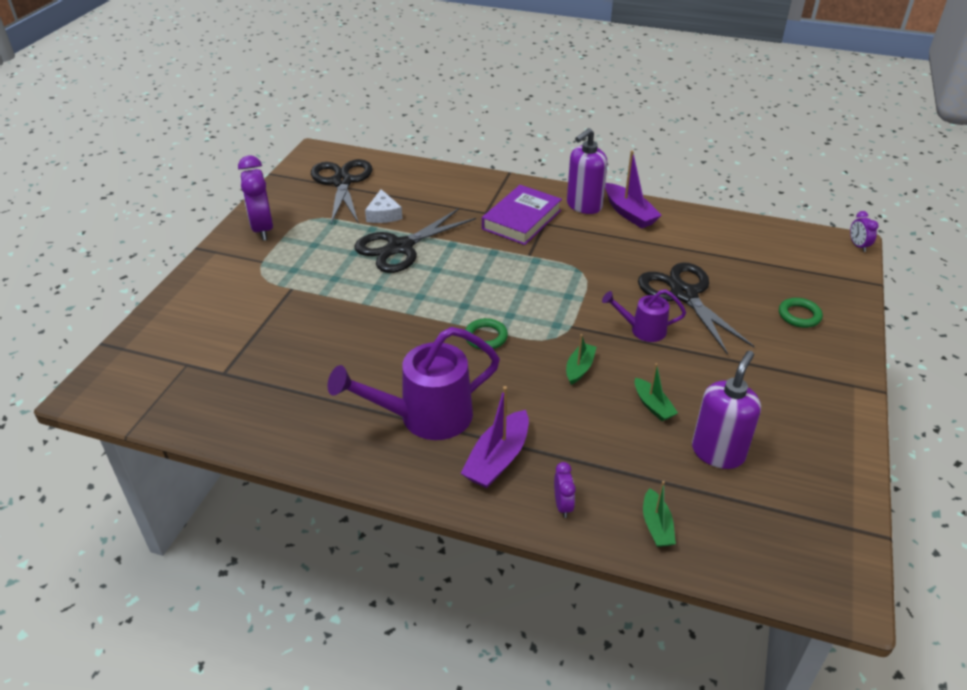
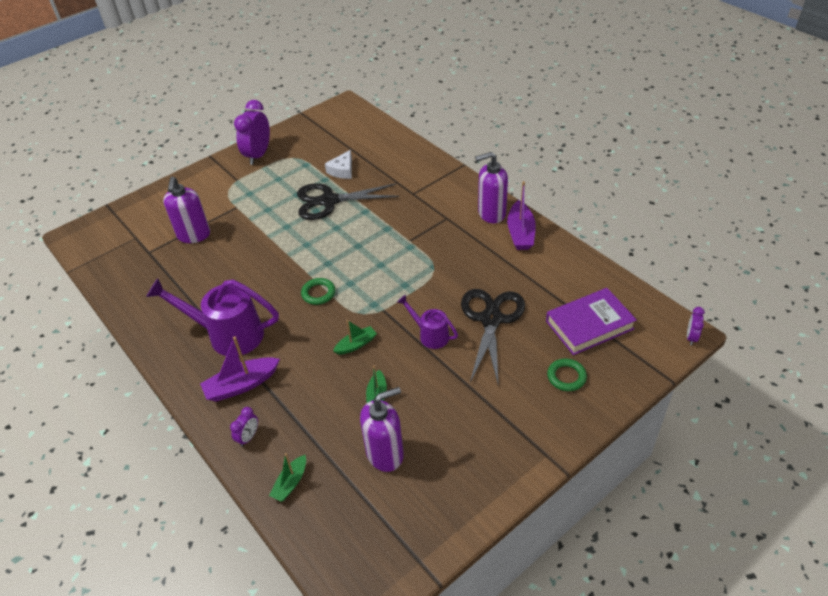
camera: 35 degrees right, 5 degrees up
black scissors [311,159,372,224] -> none
purple book [482,185,562,245] -> purple book moved to [546,288,637,355]
none -> purple soap dispenser [163,177,210,243]

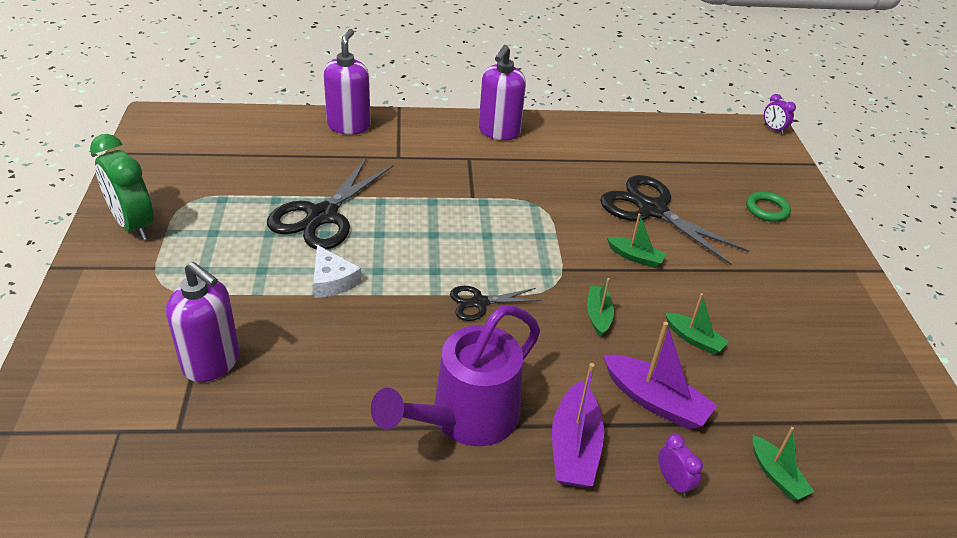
camera: 60 degrees left, 5 degrees down
purple clock [234,100,270,165] -> green clock [90,134,154,240]
green ring [301,278,335,305] -> black scissors [450,286,542,321]
white cheese [325,150,352,179] -> white cheese moved to [313,245,362,298]
purple soap dispenser [360,387,404,472] -> purple soap dispenser moved to [323,29,371,135]
purple watering can [397,295,458,349] -> green boat [607,213,666,268]
purple boat [507,181,536,250] -> purple boat moved to [603,322,717,429]
purple book [546,288,637,355] -> none

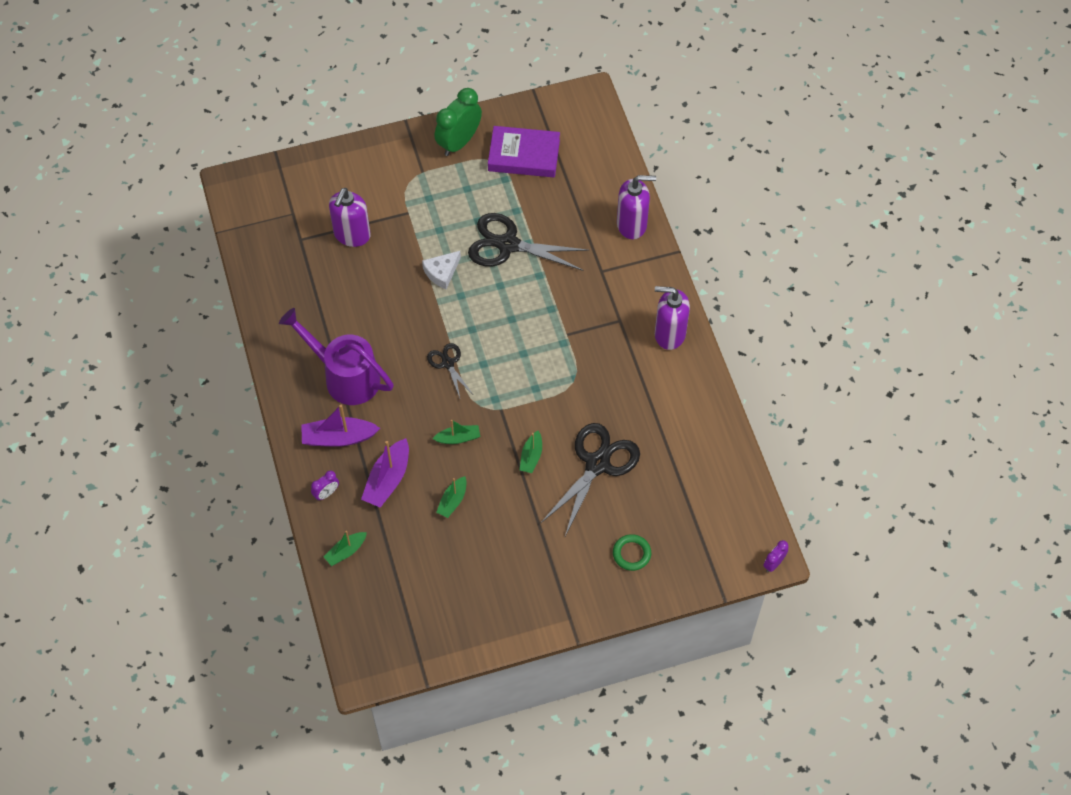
camera: 80 degrees right, 20 degrees up
none -> purple book [488,126,560,177]

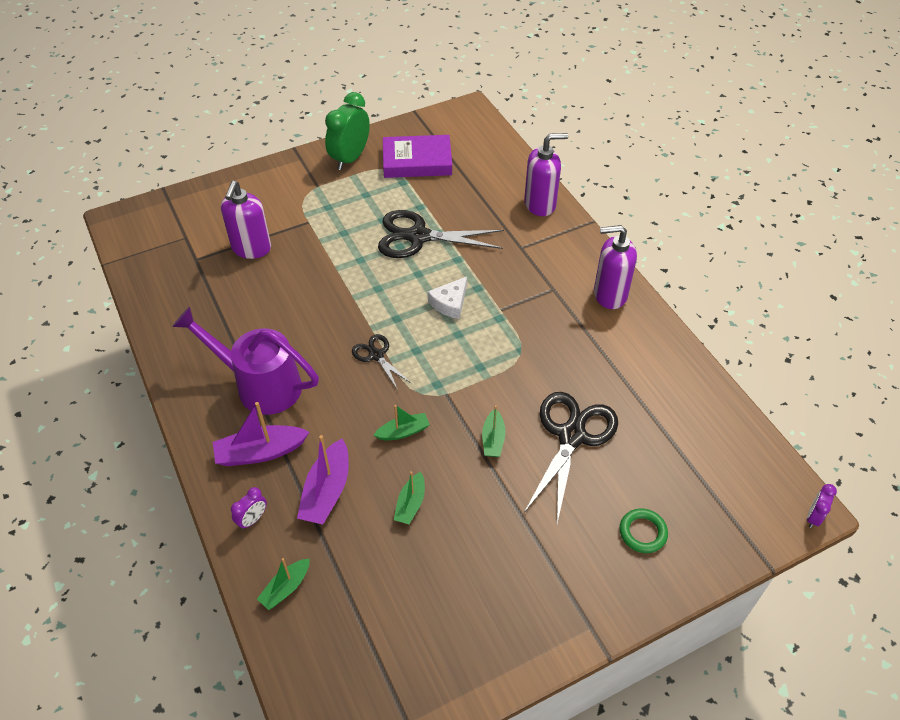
camera: 10 degrees left, 10 degrees down
white cheese [422,251,461,289] -> white cheese moved to [428,277,467,319]

